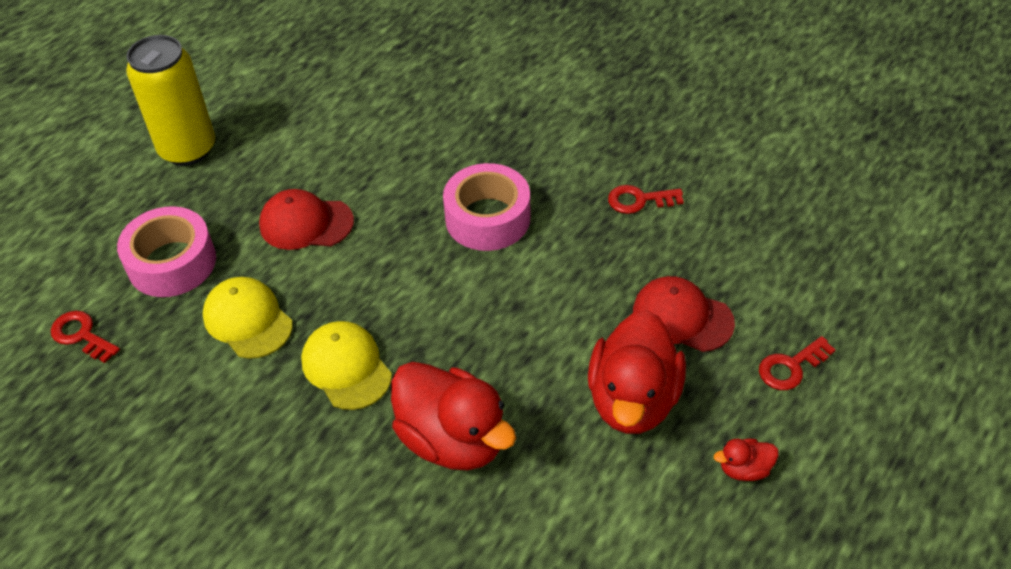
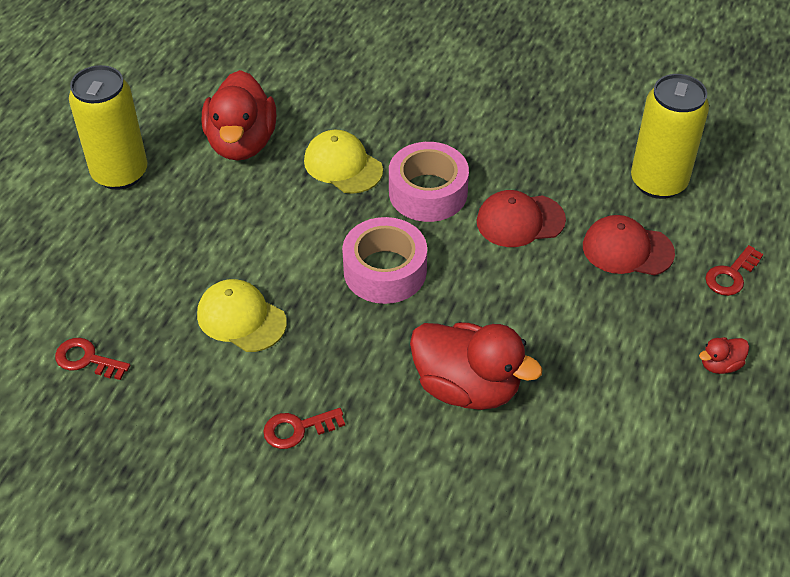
camera: 15 degrees left, 0 degrees up
pink tape [117,206,216,297] -> pink tape moved to [342,217,427,304]
red cap [259,189,354,250] -> red cap moved to [477,190,566,247]
yellow cap [301,321,392,410] -> yellow cap moved to [304,130,383,194]
red duck [588,310,686,434] -> red duck moved to [202,70,276,161]
red key [608,185,684,214] -> red key moved to [263,408,345,449]
none -> yellow can [631,74,709,199]

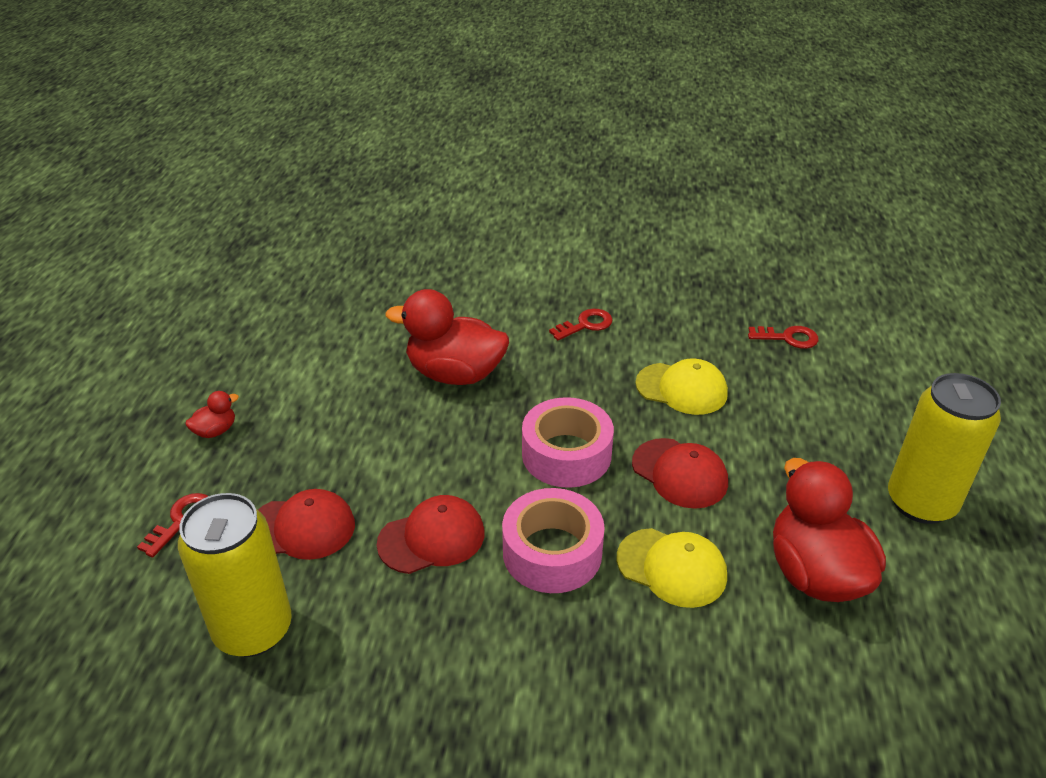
camera: 165 degrees right, 10 degrees down
none -> red cap [632,438,728,509]

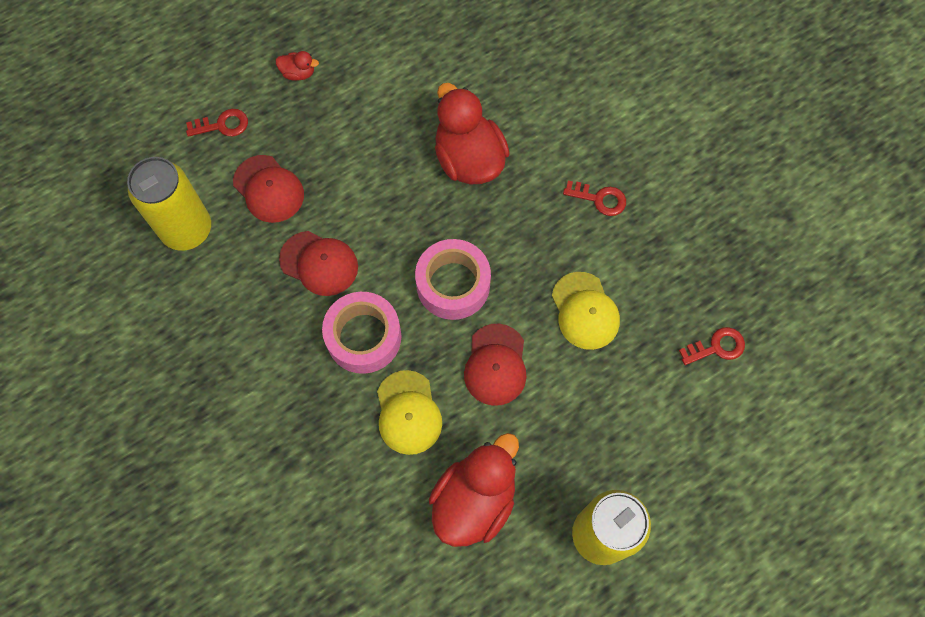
camera: 50 degrees right, 30 degrees up
red key [748,326,819,349] -> red key turned 75 degrees counterclockwise [679,327,745,365]

